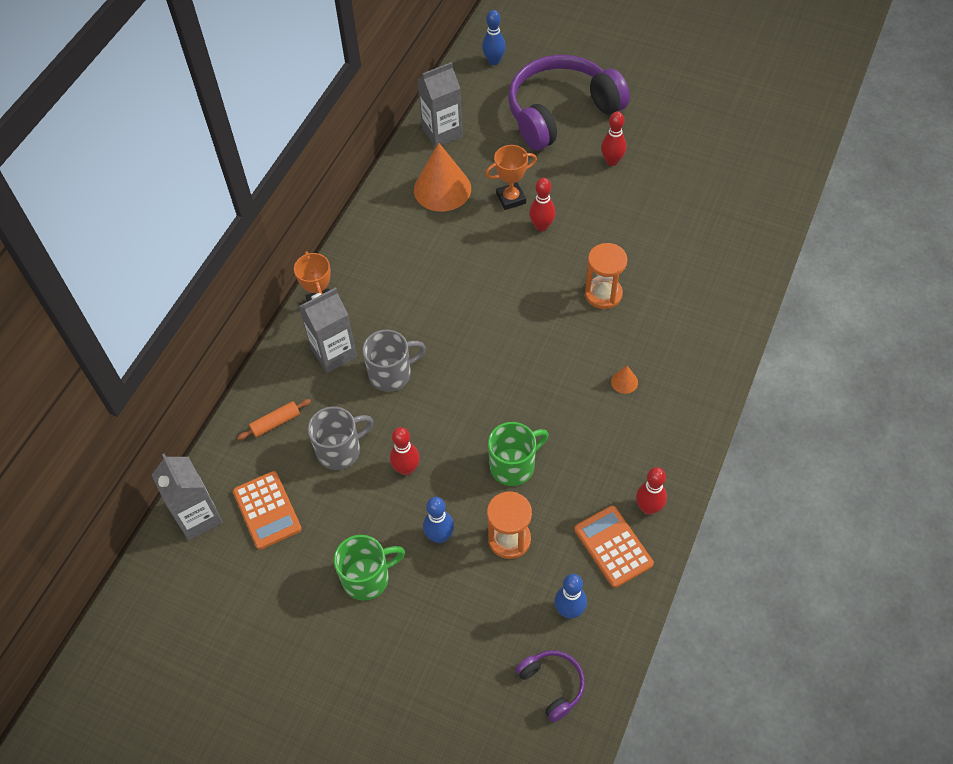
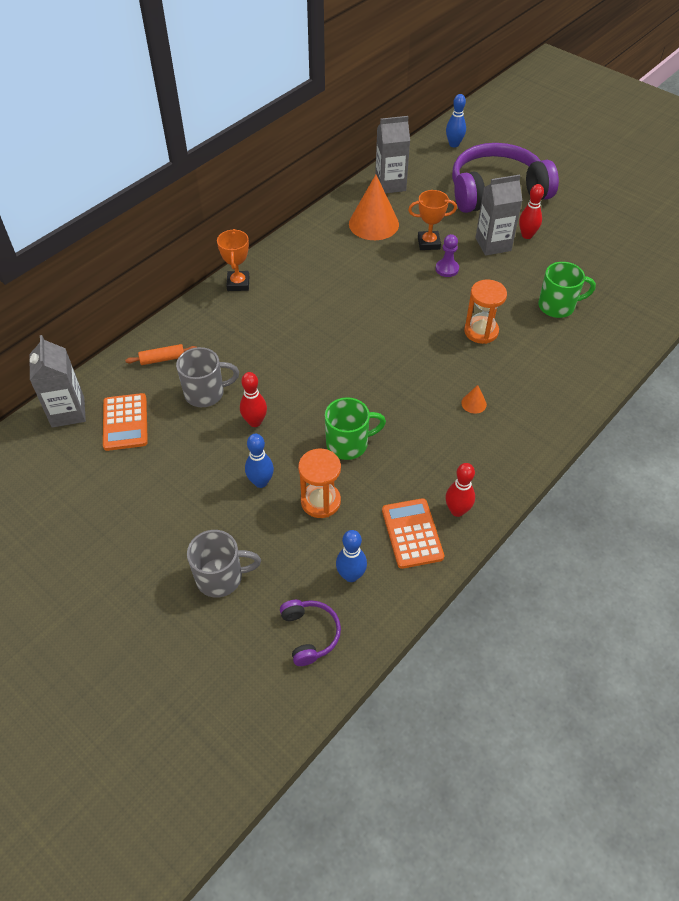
camera: 15 degrees right, 5 degrees down
grey carton [299,287,357,373] -> grey carton moved to [475,174,523,256]
green mug [334,535,405,601] -> green mug moved to [538,262,596,318]
grey mug [362,329,426,392] -> grey mug moved to [187,530,261,598]
red bowling pin [529,178,556,231] -> purple pawn [436,234,459,277]

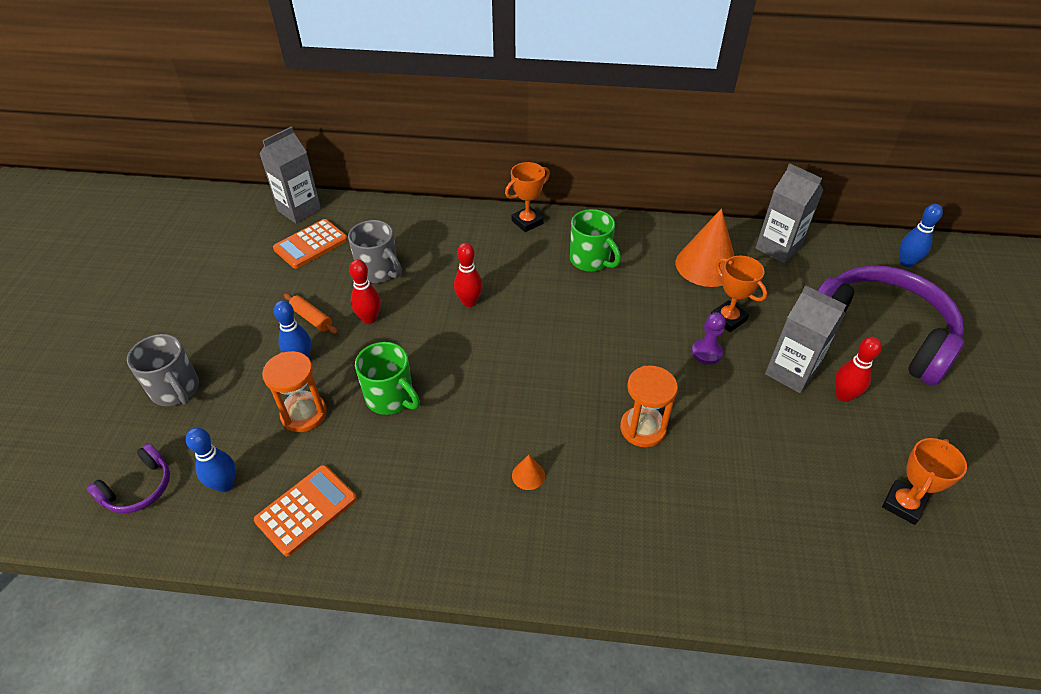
camera: 55 degrees right, 5 degrees down
orange rolling pin [125,344,196,365] -> orange rolling pin moved to [284,293,338,334]
red bowling pin [445,463,475,517] -> red bowling pin moved to [454,243,483,307]
green mug [538,262,596,318] -> green mug moved to [570,209,621,272]
none -> orange trophy [882,438,967,525]

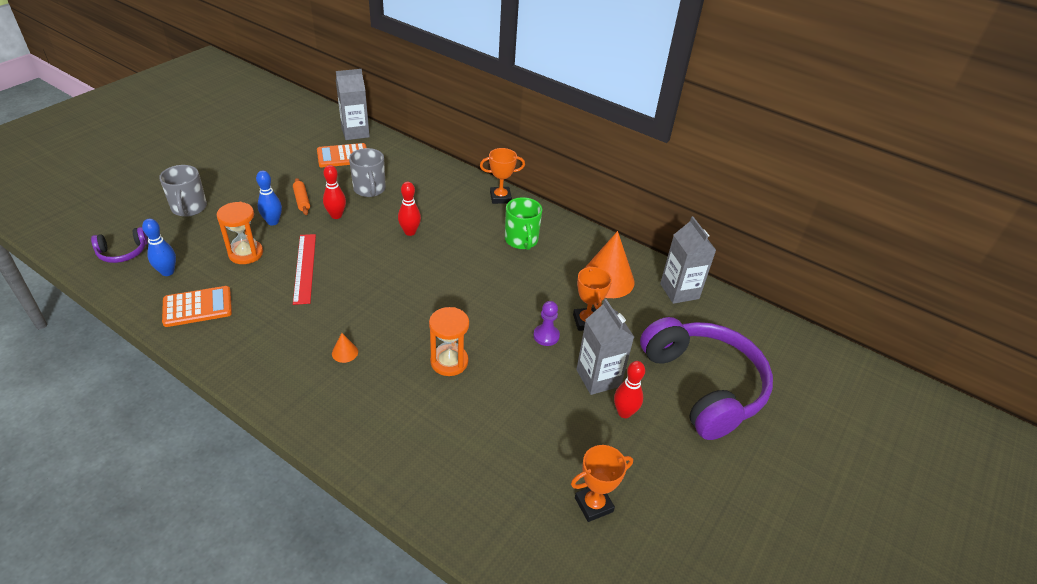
camera: 25 degrees right, 5 degrees down
green mug [355,342,420,415] -> red ruler [293,234,316,305]
blue bowling pin [900,204,943,267] -> none

